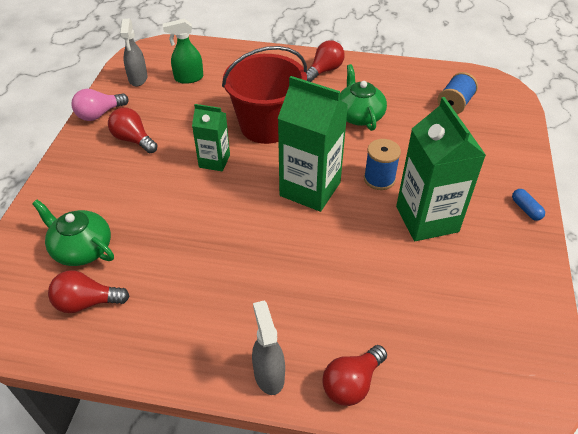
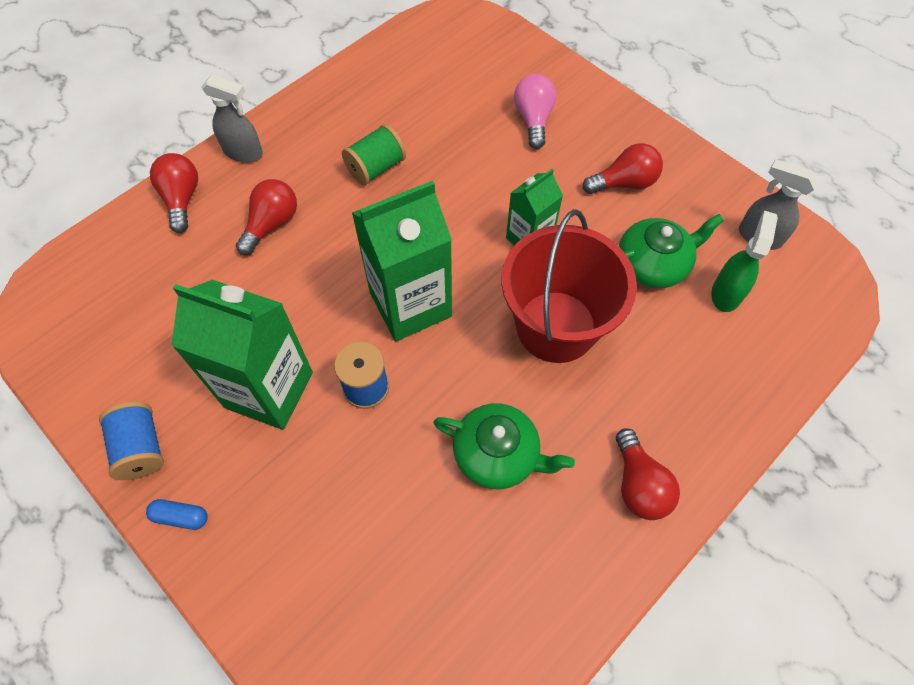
camera: 125 degrees right, 15 degrees up
green teapot [32,200,114,266] -> green teapot moved to [619,214,724,288]
red light bulb [48,270,130,313] -> red light bulb moved to [236,179,297,255]
pink light bulb [72,89,129,121] -> pink light bulb moved to [514,74,556,149]
blue spool [438,72,478,114] -> blue spool moved to [99,402,164,480]
none -> green spool [342,124,406,185]

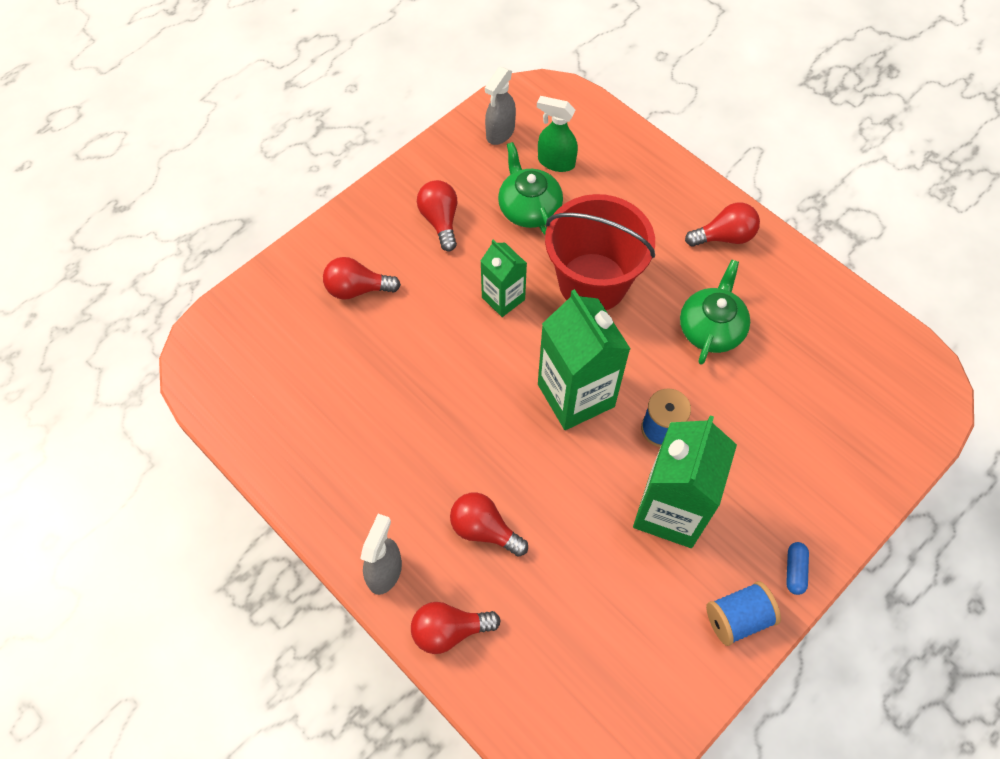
camera: 90 degrees left, 0 degrees up
green spool [342,124,406,185] -> none
pink light bulb [514,74,556,149] -> red light bulb [323,257,401,300]

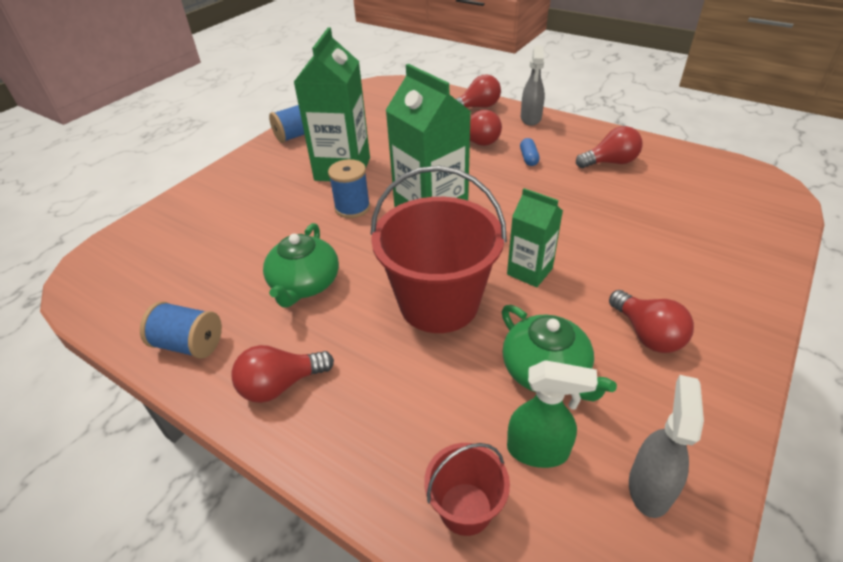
camera: 170 degrees right, 20 degrees down
red light bulb [323,257,401,300] -> red light bulb moved to [576,126,643,168]
blue capsule [786,542,809,595] -> blue capsule moved to [520,138,540,166]
none -> blue spool [140,301,222,359]
none -> red bucket [424,443,510,536]

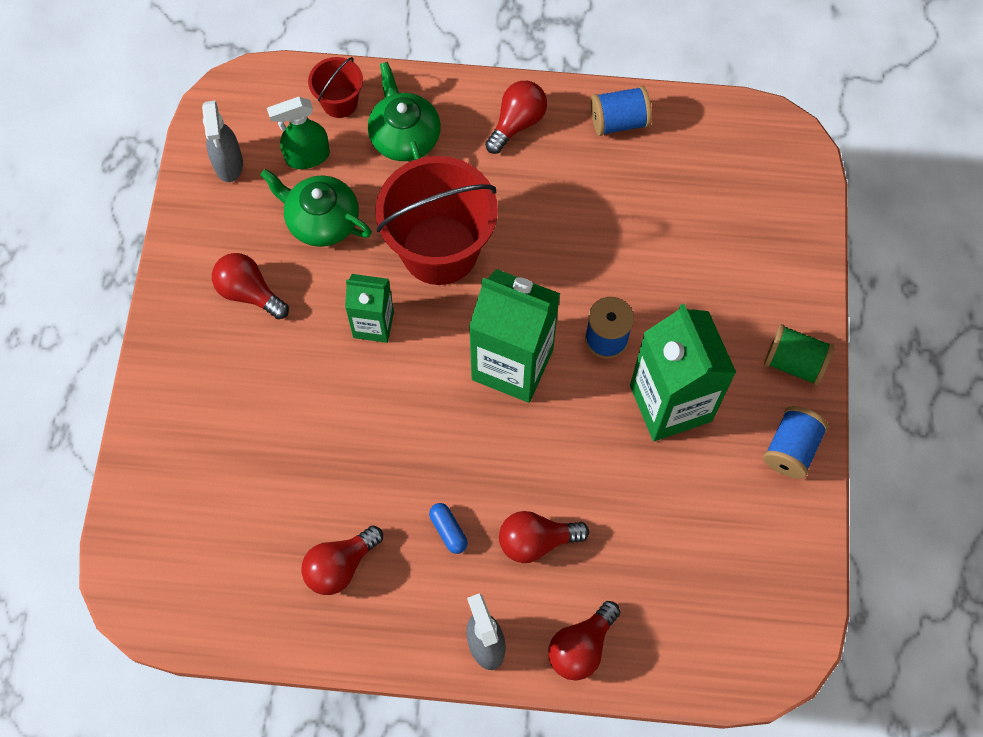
camera: 150 degrees right, 25 degrees up
green teapot [263,223,339,308] -> green teapot moved to [368,62,441,161]
none -> green spool [764,324,834,386]

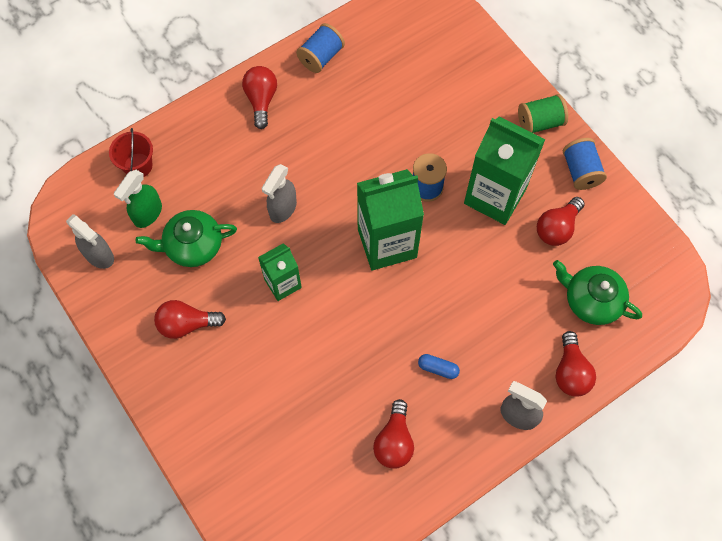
camera: 40 degrees left, 0 degrees up
green teapot [368,62,441,161] -> green teapot moved to [553,260,642,325]
red bucket [375,156,498,285] -> grey spray bottle [262,164,297,223]
red light bulb [499,511,590,563] -> red light bulb moved to [537,197,585,246]

